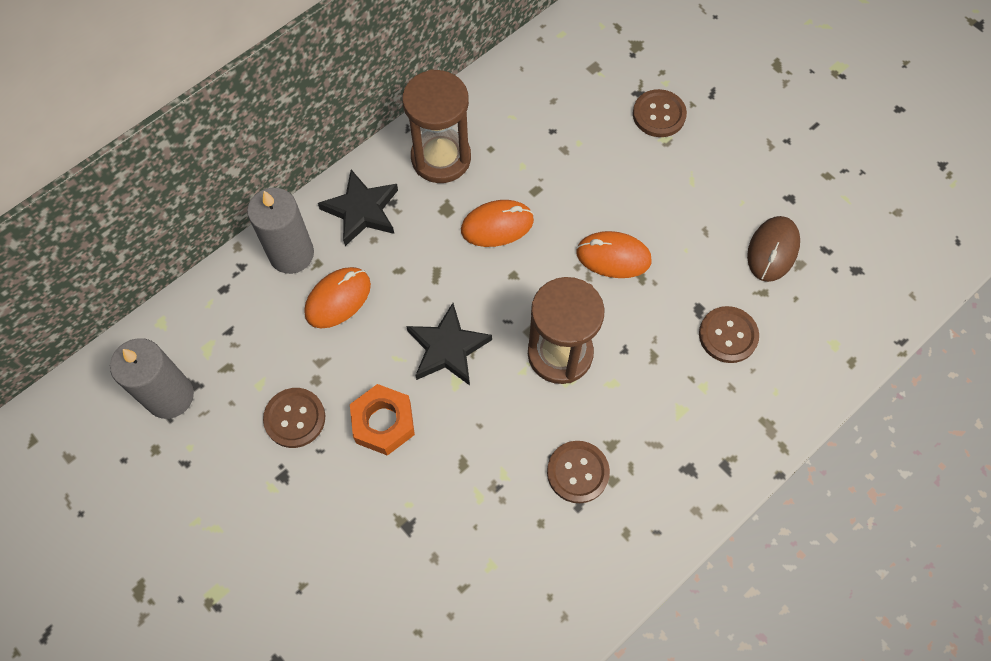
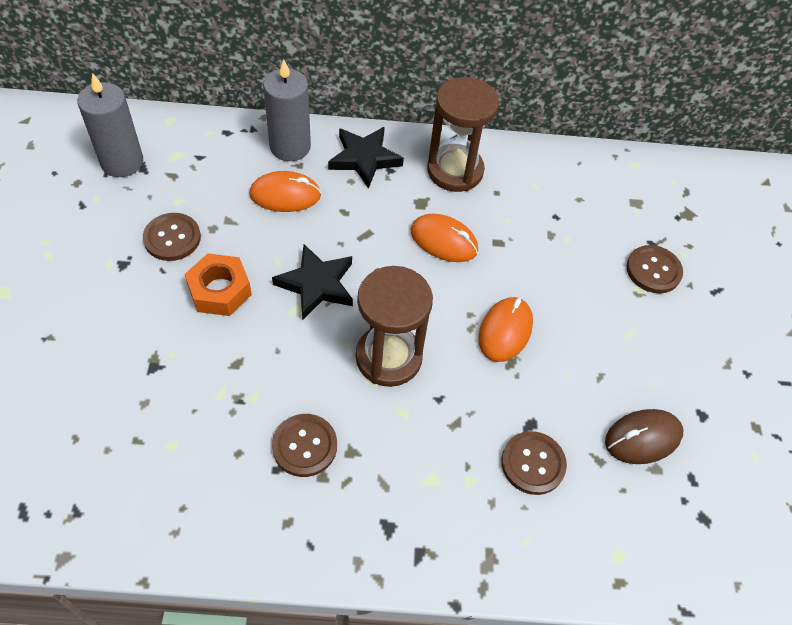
camera: 40 degrees right, 10 degrees down
orange mouse [576,231,652,278] -> orange mouse turned 60 degrees clockwise [478,297,533,362]

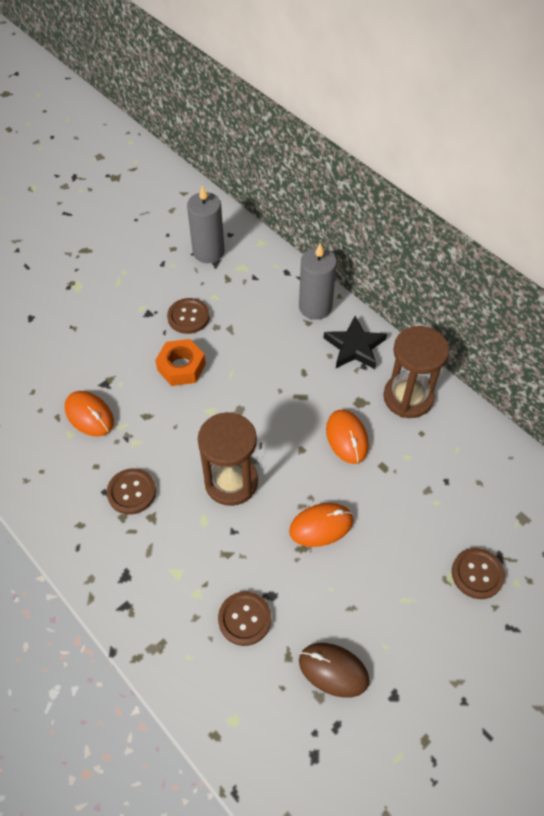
camera: 50 degrees right, 0 degrees up
orange mouse [249,171,321,212] -> orange mouse moved to [65,391,114,437]
black star [272,244,353,320] -> none

